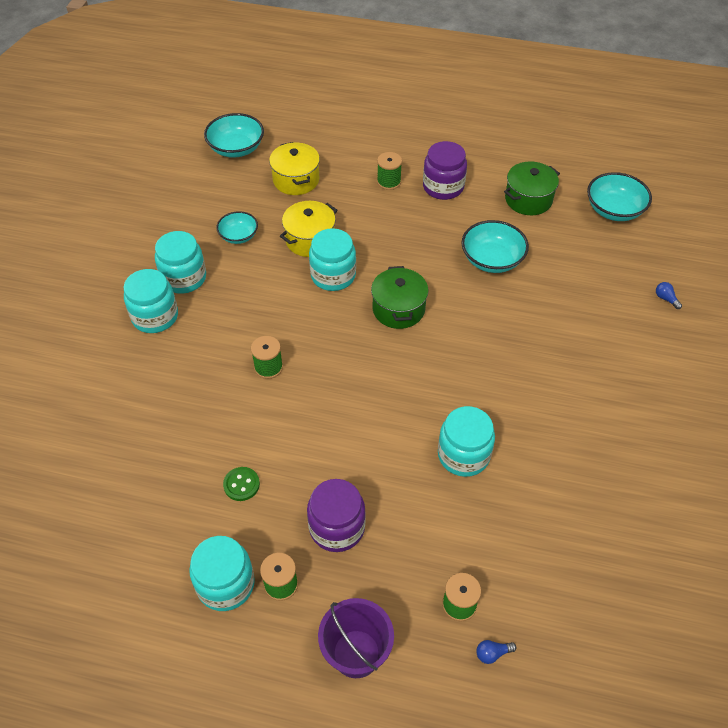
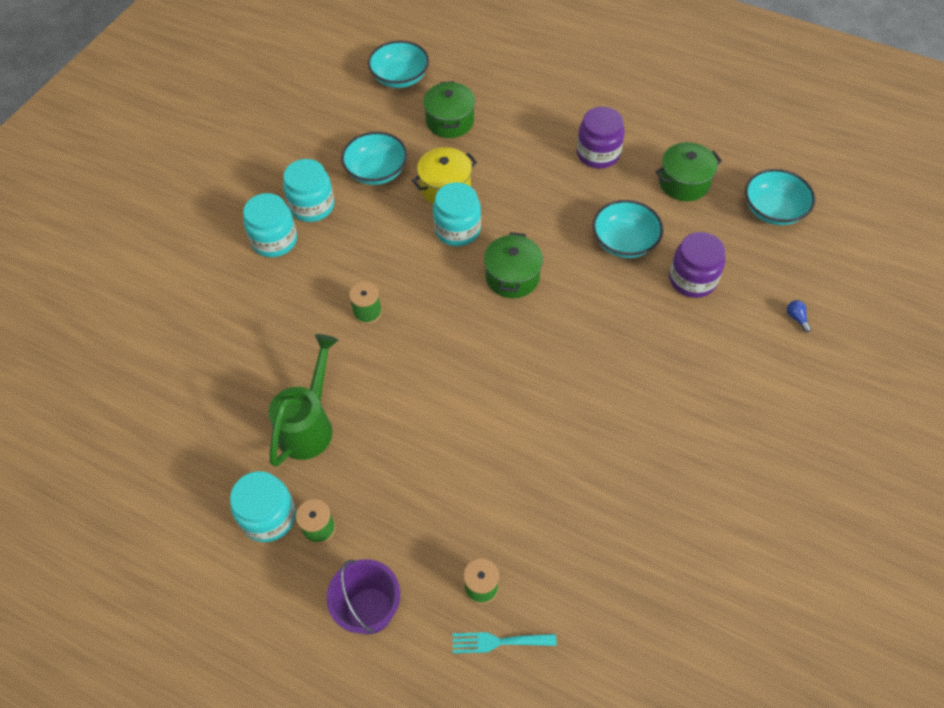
camera: 15 degrees right, 5 degrees up
turquoise bowl [216,211,258,244] -> turquoise bowl [341,132,408,185], size x1.57
green button [223,467,260,501] -> green watering can [269,334,339,467]
yellow pot [269,142,320,195] -> green pot [423,81,475,138]
purple jar [307,479,366,552] -> purple jar moved to [669,232,725,298]
green spool [377,152,402,190] -> none
turquoise jar [438,406,495,477] -> none
blue light bulb [476,640,516,664] -> turquoise fork [452,632,557,653]

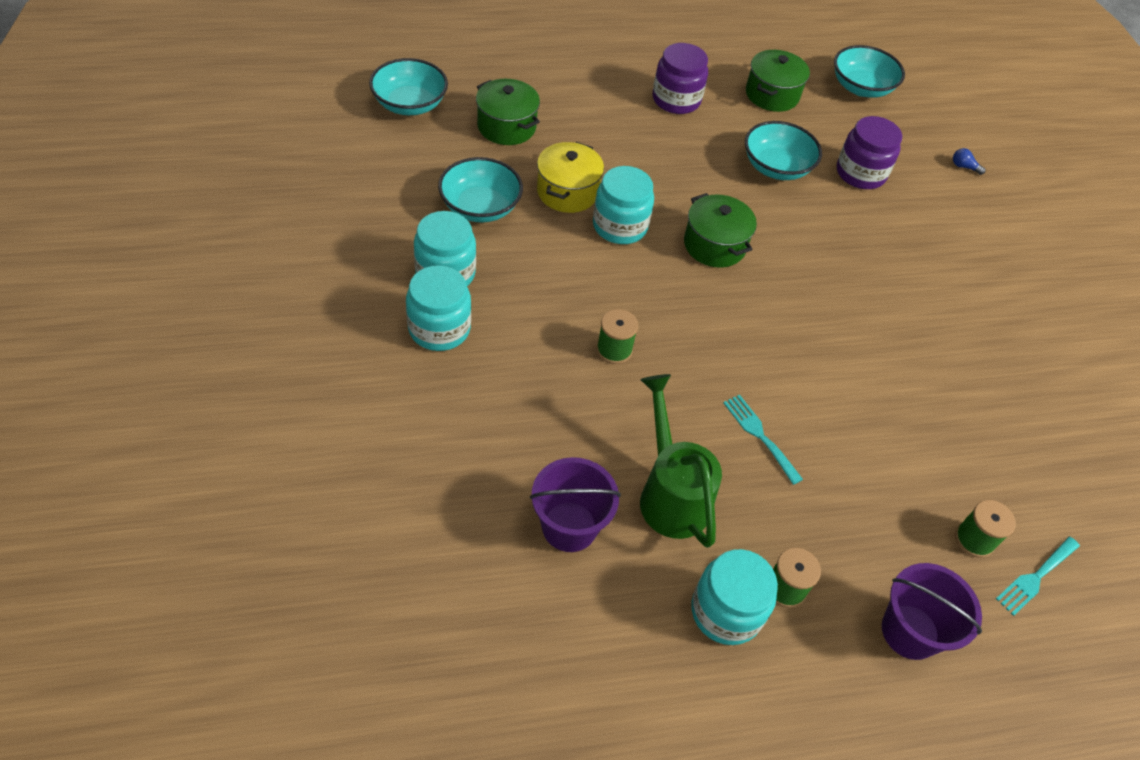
camera: 45 degrees left, 5 degrees down
none -> purple bucket [530,457,621,552]
none -> turquoise fork [723,395,803,485]

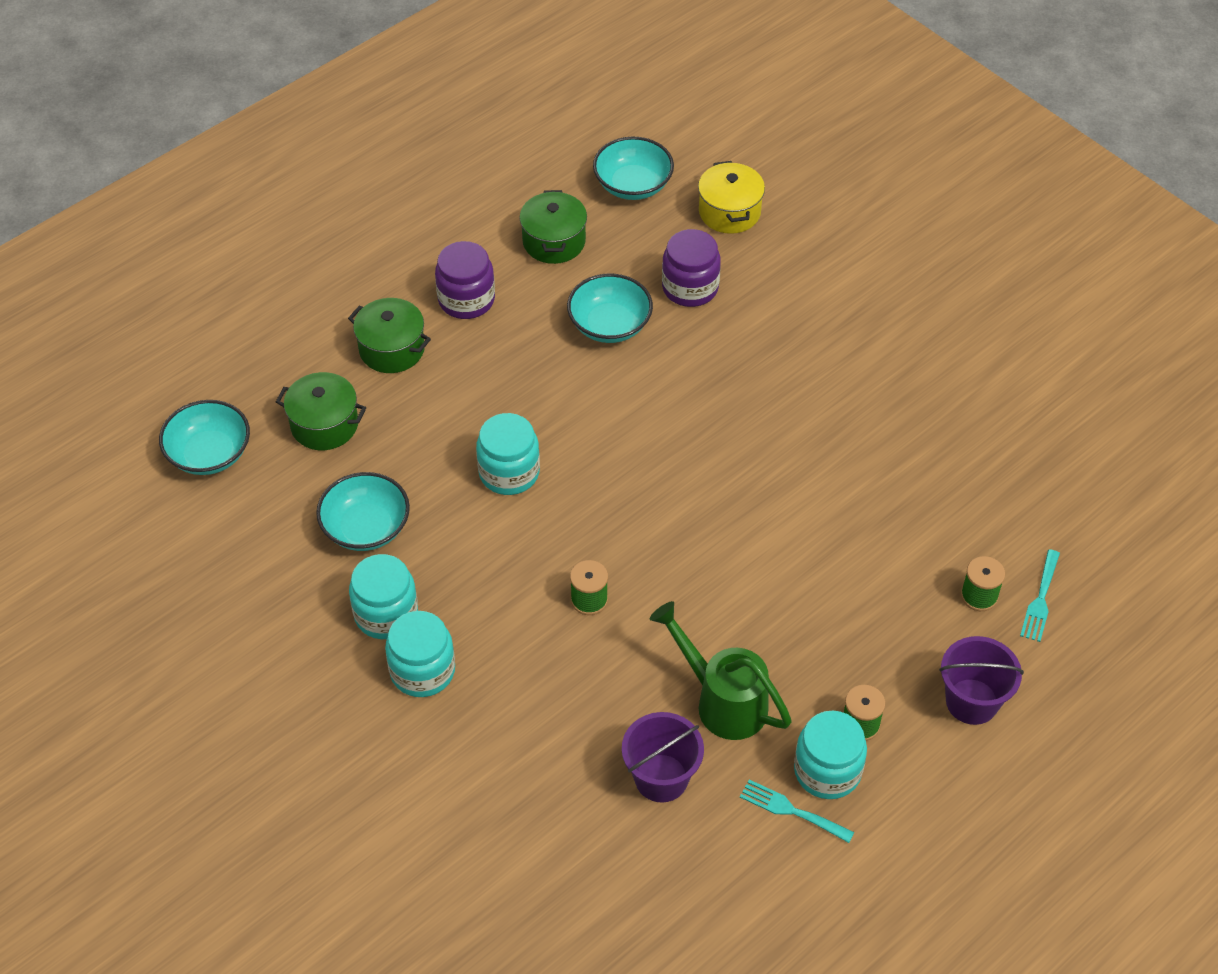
camera: 25 degrees left, 0 degrees up
yellow pot [537,142,604,213] -> yellow pot moved to [698,161,765,234]
green pot [684,193,757,268] -> green pot moved to [348,298,431,373]
turquoise fork [723,395,803,485] -> turquoise fork moved to [740,780,854,843]
blue light bulb [953,148,985,175] -> none

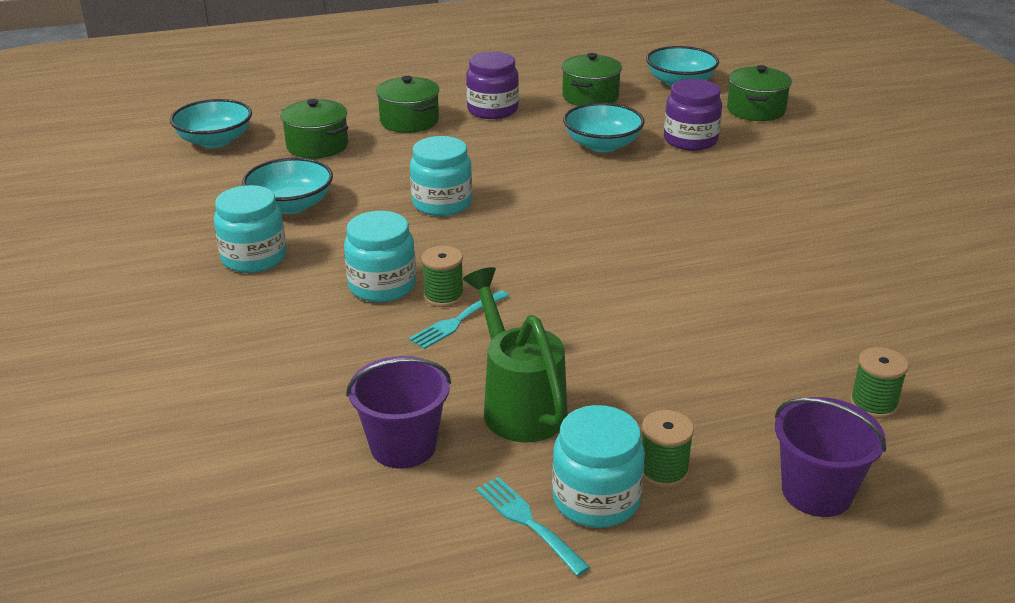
camera: 25 degrees right, 20 degrees down
turquoise jar [385,611,455,697] -> turquoise jar moved to [344,211,416,302]
yellow pot [698,161,765,234] -> green pot [727,65,792,121]
turquoise fork [1020,549,1060,642] -> turquoise fork moved to [409,290,509,349]

